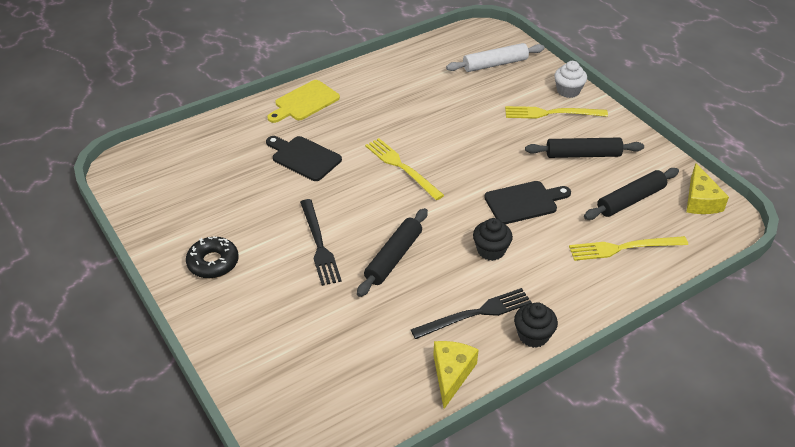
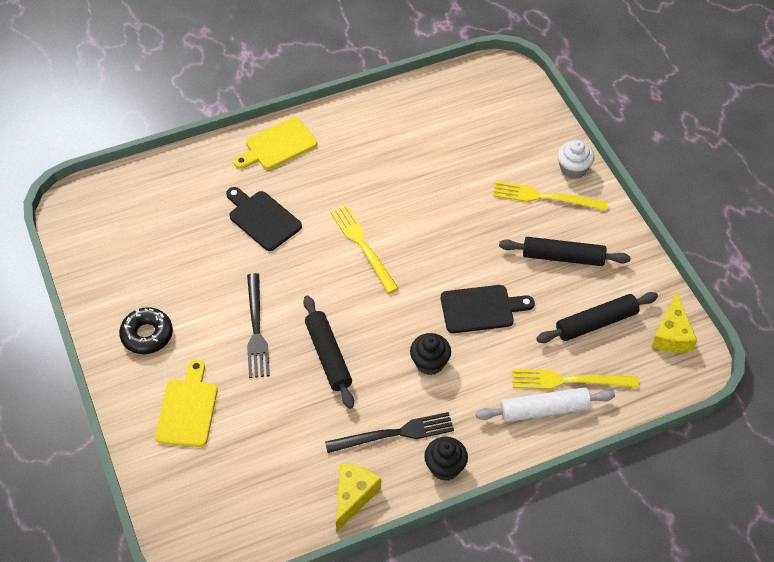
camera: 10 degrees right, 10 degrees up
black rolling pin [357,208,428,297] -> black rolling pin turned 60 degrees counterclockwise [303,296,354,409]
white rolling pin [446,43,544,72] -> white rolling pin moved to [476,387,615,422]
none -> yellow cutting board [155,359,217,447]

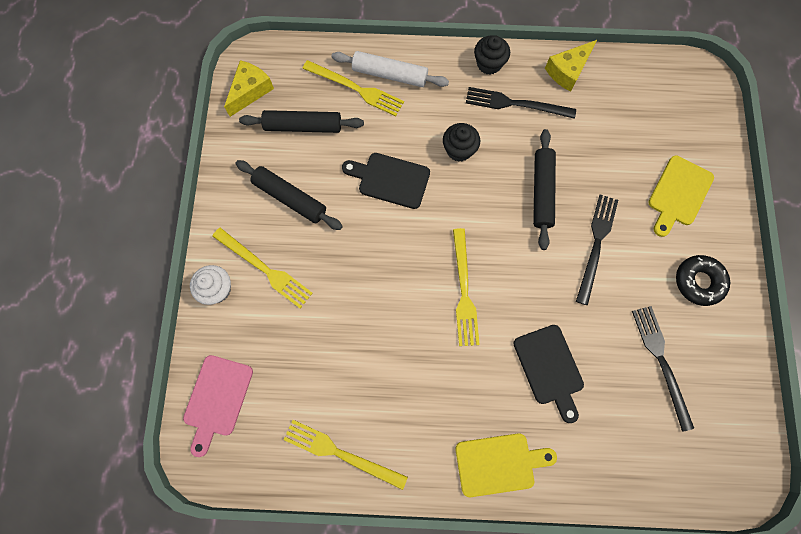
camera: 155 degrees left, 20 degrees up
none -> pink cutting board [183,355,253,457]
none -> yellow fork [283,420,408,490]
none -> black fork [632,306,694,432]

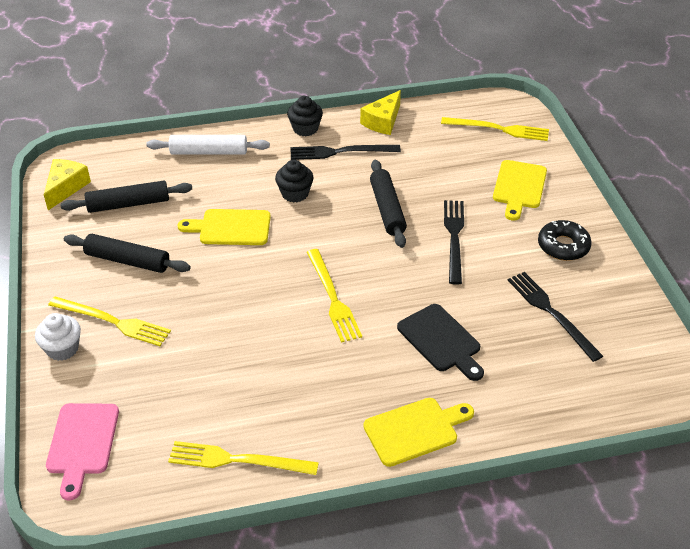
camera: 15 degrees left, 30 degrees down
yellow fork [302,60,404,116] -> yellow fork moved to [441,117,549,141]
black cutting board [342,153,430,209] -> yellow cutting board [178,209,271,245]

